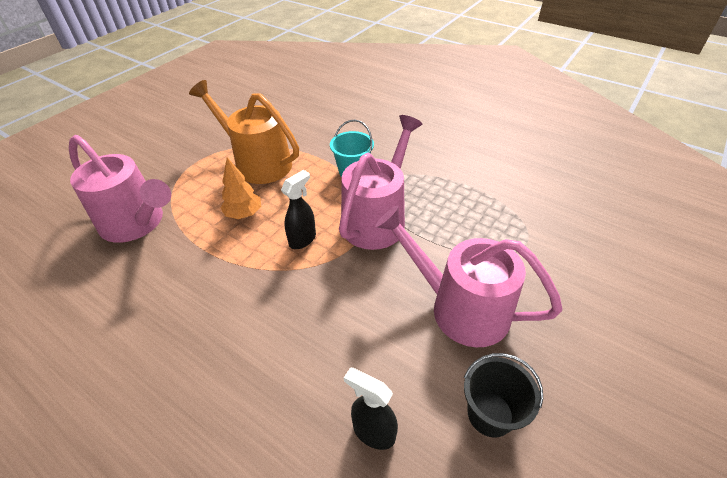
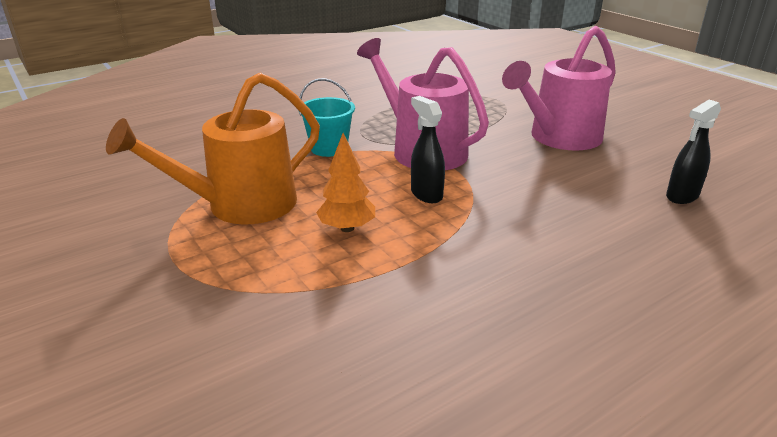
camera: 70 degrees left, 15 degrees down
pink watering can [69,135,171,243] -> none
black bucket [464,353,543,438] -> none

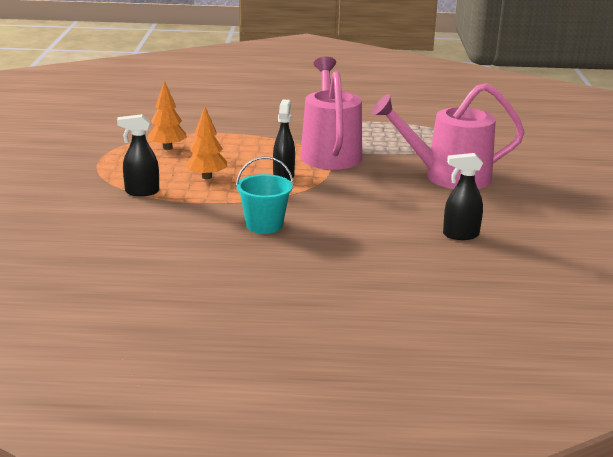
camera: 35 degrees right, 5 degrees down
orange watering can [106,72,320,224] -> orange tree [147,81,187,150]
turquoise bucket [298,78,355,157] -> turquoise bucket moved to [236,156,294,234]
none -> black spray bottle [117,114,159,196]

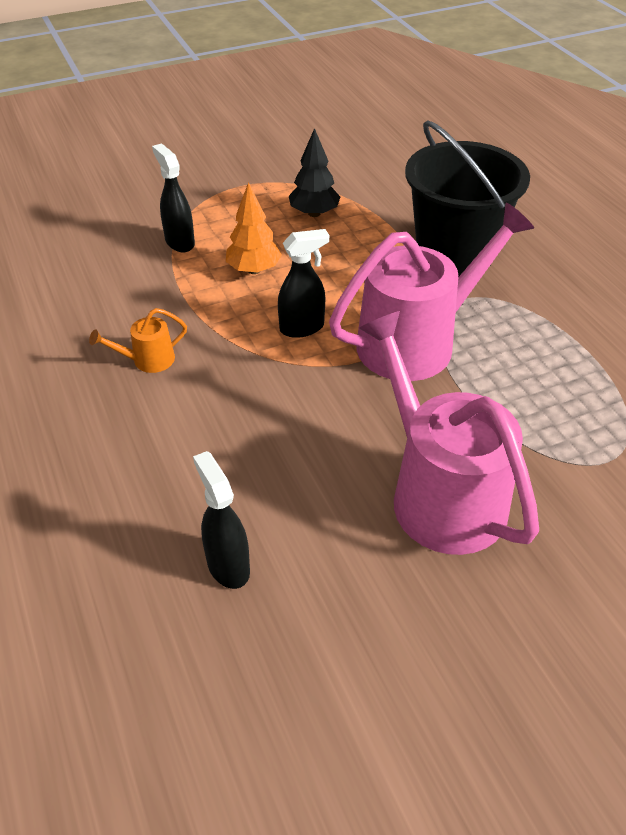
camera: 65 degrees right, 20 degrees up
orange tree [147,81,187,150] -> black tree [289,128,340,217]
turquoise bucket [236,156,294,234] -> orange watering can [89,308,187,373]
none -> black bucket [405,121,530,276]

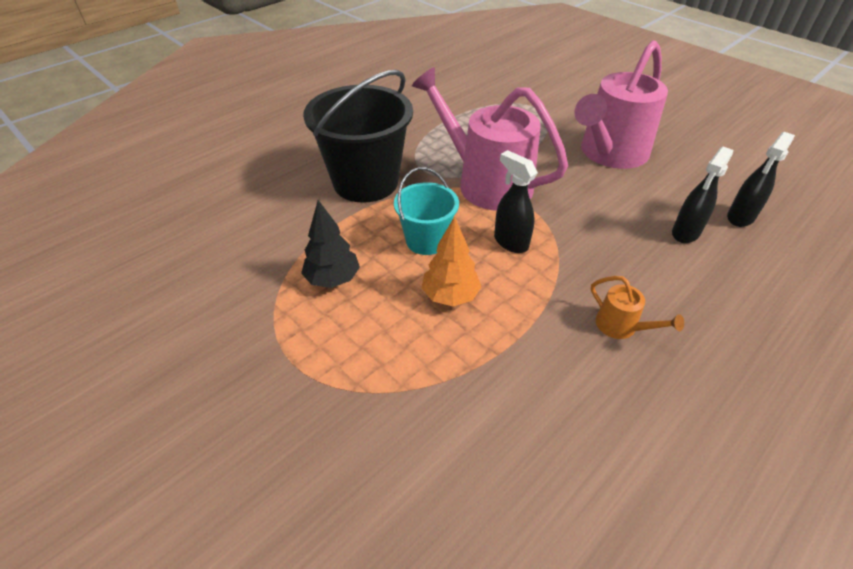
camera: 110 degrees left, 0 degrees up
black spray bottle [152,143,195,252] -> black spray bottle moved to [672,147,734,243]
none -> turquoise bucket [394,167,459,255]

